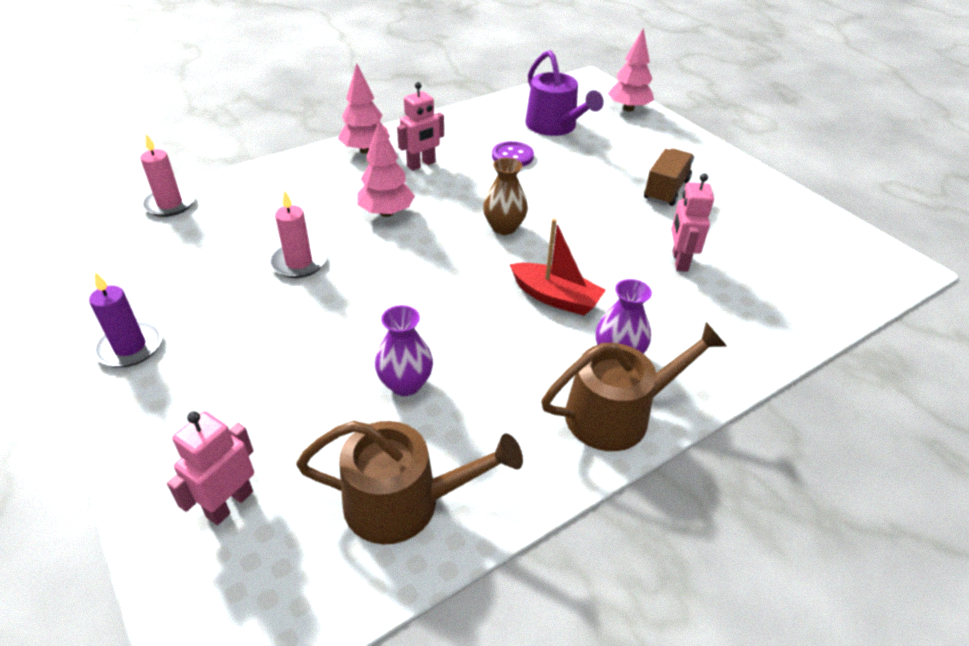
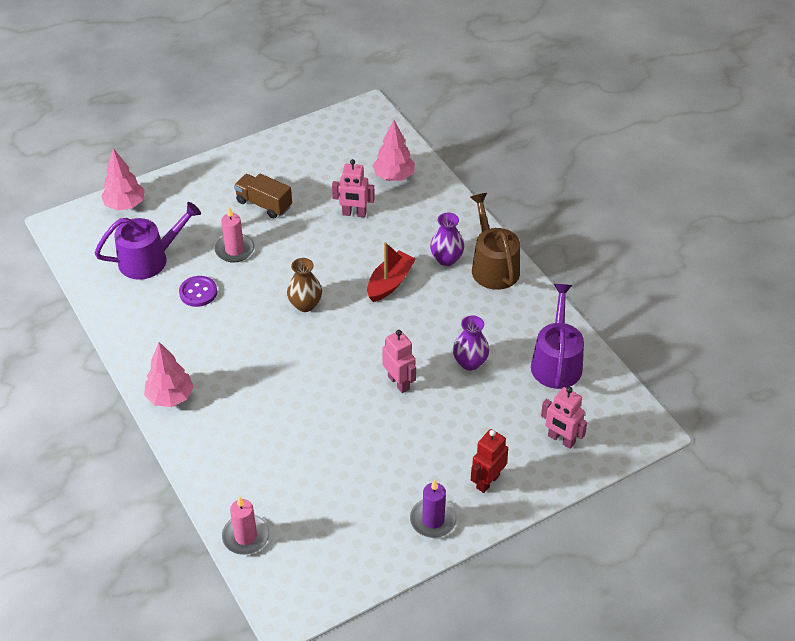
camera: 85 degrees left, 5 degrees up
pink candle [270,190,327,278] -> pink candle moved to [215,207,254,262]
brown watering can [296,421,523,544] -> purple watering can [531,284,584,389]
pink tree [357,122,415,217] -> pink tree moved to [373,120,415,181]
pink robot [397,82,444,171] -> pink robot moved to [382,330,416,393]
none -> red robot [471,429,508,493]

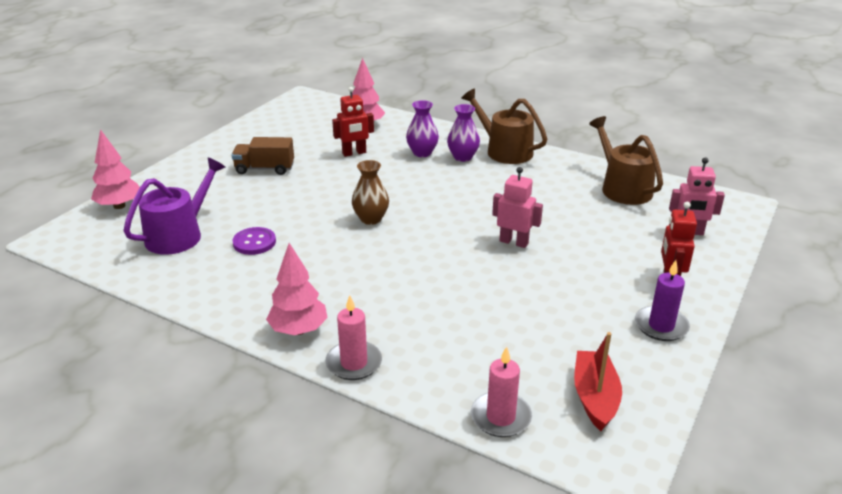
camera: 30 degrees left, 15 degrees down
pink candle [215,207,254,262] -> pink candle moved to [325,295,382,380]
pink robot [332,159,375,217] -> red robot [332,87,374,157]
red boat [367,242,416,302] -> red boat moved to [574,332,622,431]
purple vase [453,316,489,371] -> purple vase moved to [406,100,439,157]
purple watering can [531,284,584,389] -> brown watering can [589,116,663,205]

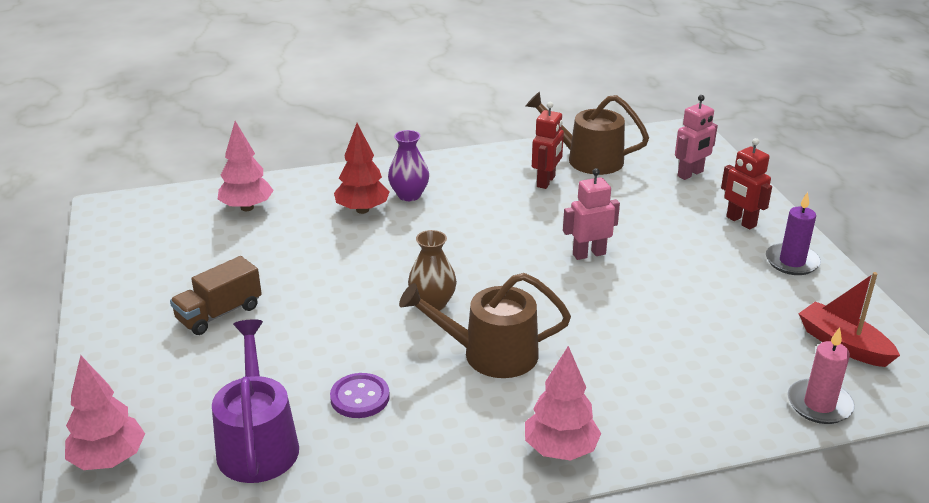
camera: 45 degrees left, 0 degrees up
pink candle [325,295,382,380] -> none
red robot [332,87,374,157] -> red robot moved to [532,102,564,189]
purple vase [406,100,439,157] -> red tree [334,123,390,214]
brown watering can [461,88,547,164] -> brown watering can moved to [399,273,571,378]

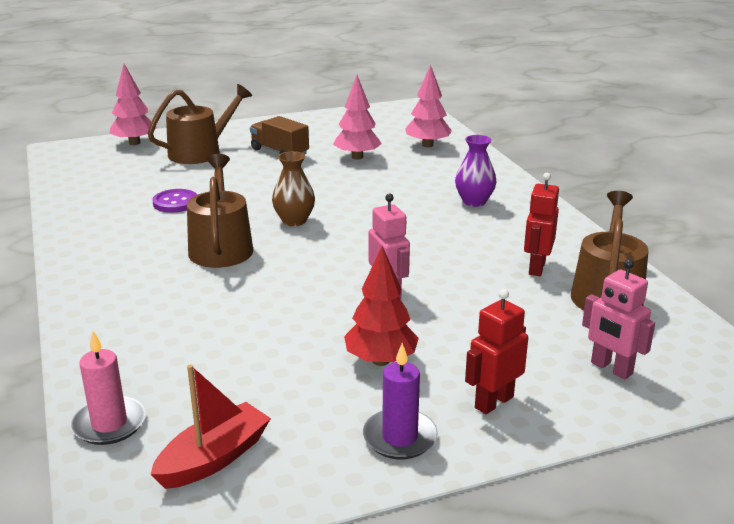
camera: 85 degrees right, 5 degrees down
purple watering can [212,319,299,483] -> none
red tree [334,123,390,214] -> red tree moved to [344,246,419,366]
pink tree [525,346,601,461] -> pink tree moved to [333,75,382,160]
red robot [532,102,564,189] -> red robot turned 90 degrees clockwise [524,173,559,276]
none -> brown watering can [148,84,252,164]

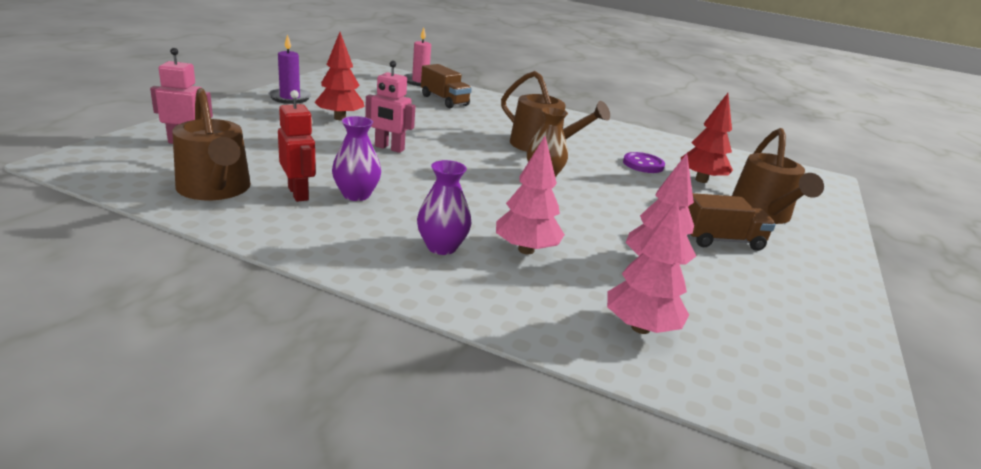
camera: 130 degrees right, 0 degrees up
pink tree [110,64,157,145] -> pink tree moved to [496,136,565,254]
red boat [150,364,271,489] -> none
red robot [465,289,528,414] -> none
none -> purple vase [332,116,381,201]
none -> brown truck [421,64,472,108]
none -> red tree [681,93,733,183]

